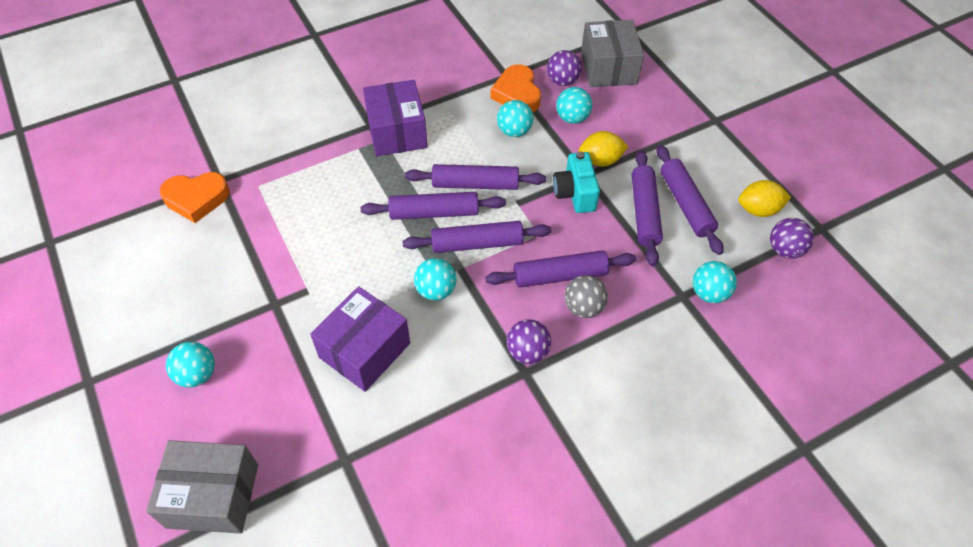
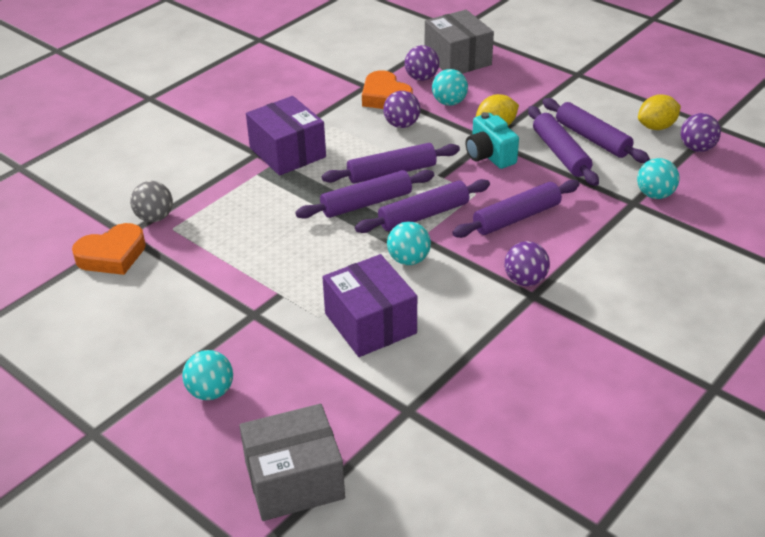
camera: 20 degrees left, 15 degrees down
purple box [310,286,410,392] -> purple box turned 45 degrees counterclockwise [322,254,417,357]
turquoise ball [497,100,533,137] -> purple ball [383,91,420,128]
grey ball [565,275,608,318] -> grey ball moved to [130,181,173,222]

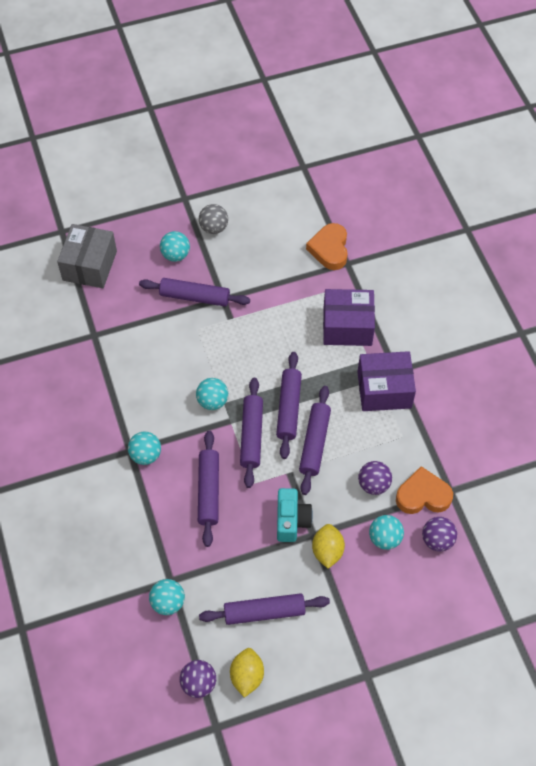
camera: 120 degrees right, 20 degrees up
grey ball [130,181,173,222] -> grey ball moved to [199,204,228,234]
purple box [322,254,417,357] -> purple box moved to [323,289,375,346]
grey box [425,10,494,73] -> none
turquoise camera [465,112,519,169] -> turquoise camera turned 90 degrees clockwise [277,488,313,542]
purple ball [505,241,550,286] -> turquoise ball [128,432,161,465]
purple rolling pin [528,106,599,186] -> purple rolling pin moved to [139,278,250,307]

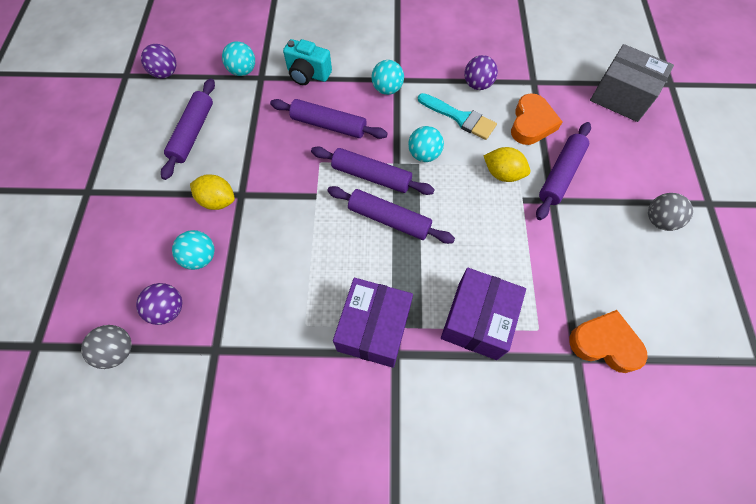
camera: 110 degrees right, 5 degrees up
turquoise ball [160,231,190,262] -> none
yellow lemon [230,648,264,697] -> yellow lemon moved to [484,147,530,182]
turquoise camera [277,488,313,542] -> turquoise camera moved to [283,39,332,85]
purple rolling pin [299,386,331,495] -> none
purple ball [358,461,392,495] -> purple ball moved to [464,55,498,90]
orange heart [396,466,453,514] -> orange heart moved to [511,93,563,145]
none -> grey ball [81,325,132,369]
none -> turquoise brush [418,93,497,140]

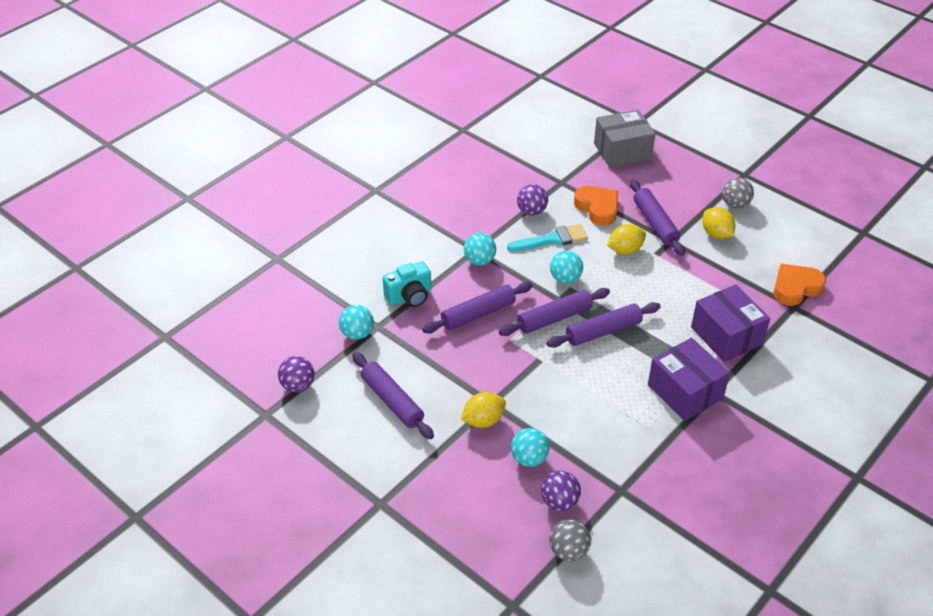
camera: 50 degrees left, 20 degrees down
none -> yellow lemon [703,207,735,239]

